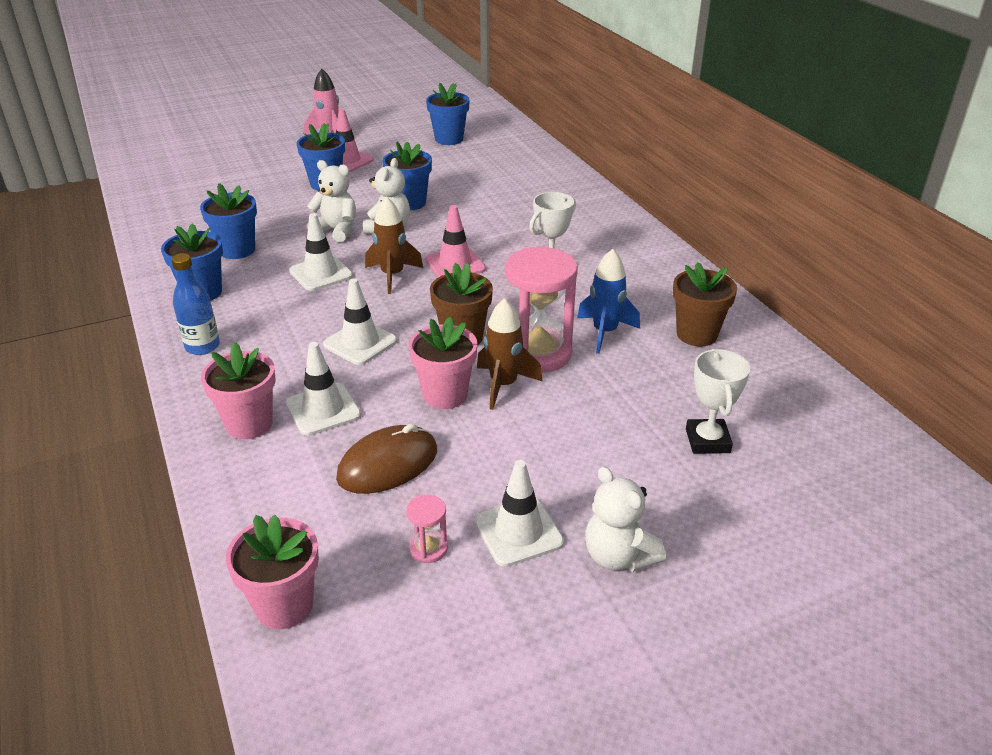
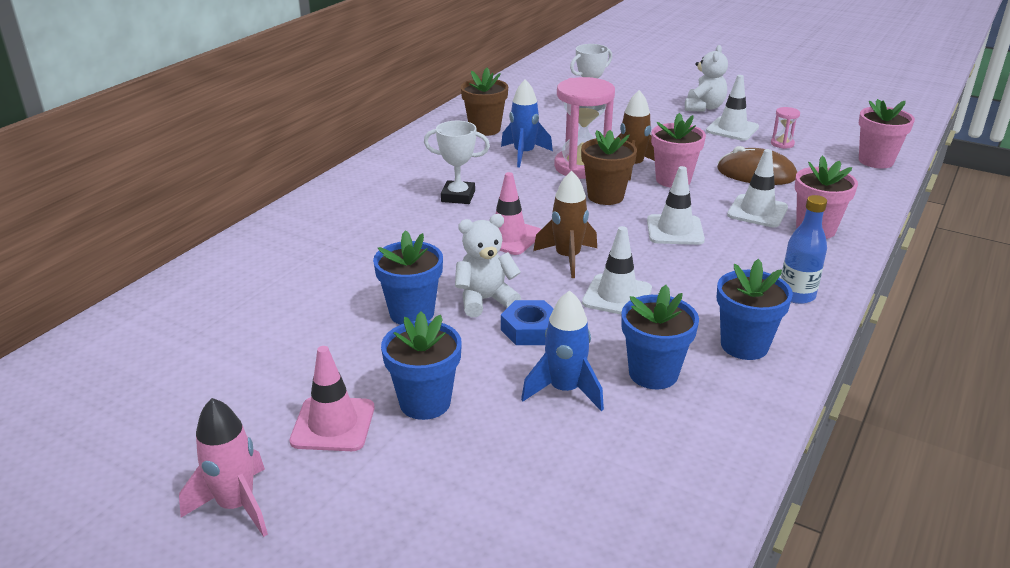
camera: 125 degrees left, 5 degrees down
white teddy bear [307,160,356,242] -> blue nut [501,300,554,345]
blue flower pot [426,83,470,145] -> none
none -> blue rocket [521,290,604,411]

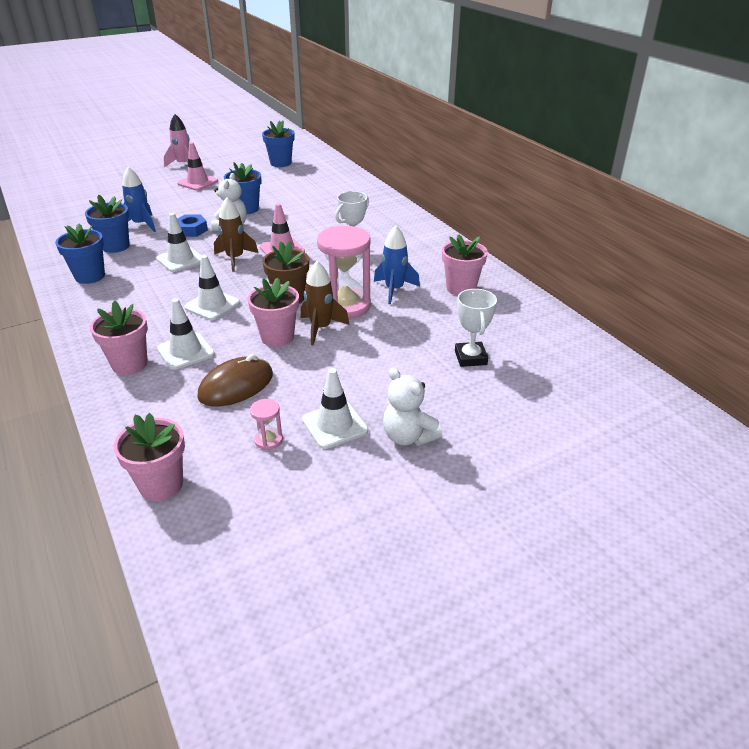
camera: 120 degrees right, 5 degrees up
blue flower pot [381,311,462,420] -> blue flower pot moved to [262,120,295,167]
brown flower pot [461,68,508,136] -> pink flower pot [442,234,488,296]
blue bottle [781,195,827,304] -> none

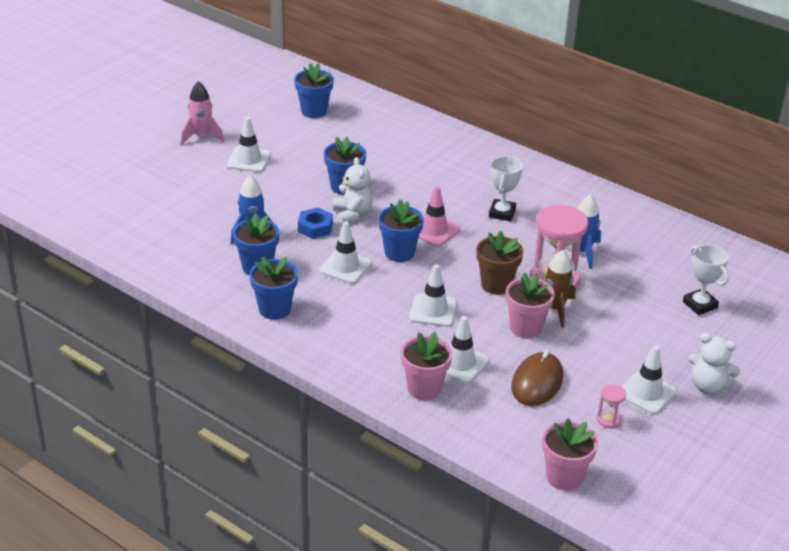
camera: 25 degrees left, 0 degrees up
pink traffic cone [177,142,218,191] -> white traffic cone [227,117,271,172]
brown rocket [214,197,258,272] -> blue flower pot [378,199,424,262]
pink flower pot [442,234,488,296] -> none

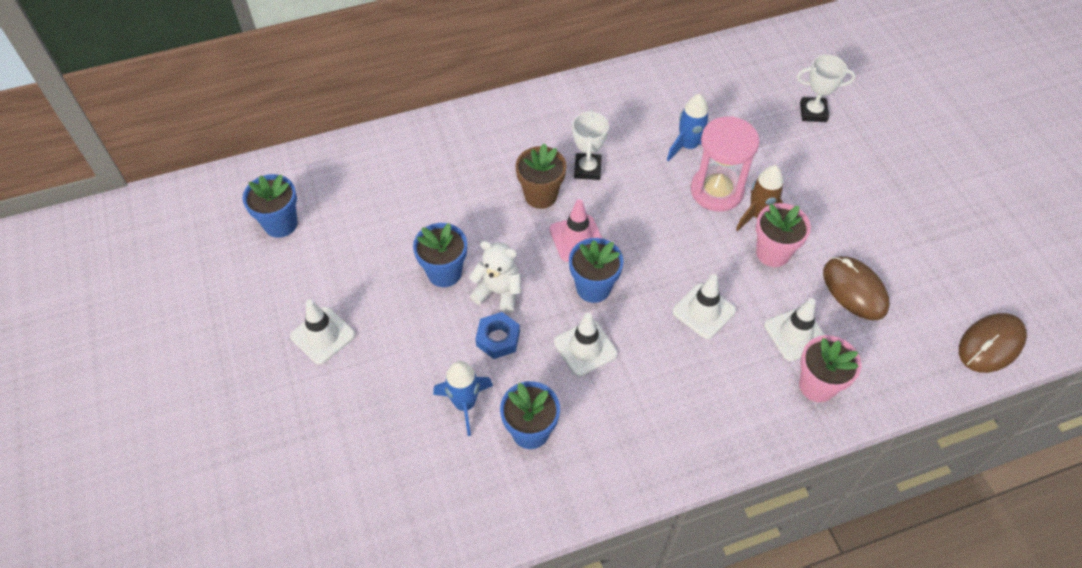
camera: 55 degrees left, 20 degrees up
pink rocket [181,81,224,145] -> none
blue flower pot [250,256,298,320] -> none
brown flower pot [477,231,523,295] -> brown flower pot moved to [515,143,567,209]
white trophy [489,156,523,222] -> white trophy turned 45 degrees clockwise [572,110,609,180]
pink flower pot [542,418,598,491] -> brown mouse [959,313,1027,373]
pink hourglass [597,384,626,428] -> none
white traffic cone [622,346,677,414] -> none
white teddy bear [689,333,740,394] -> none

